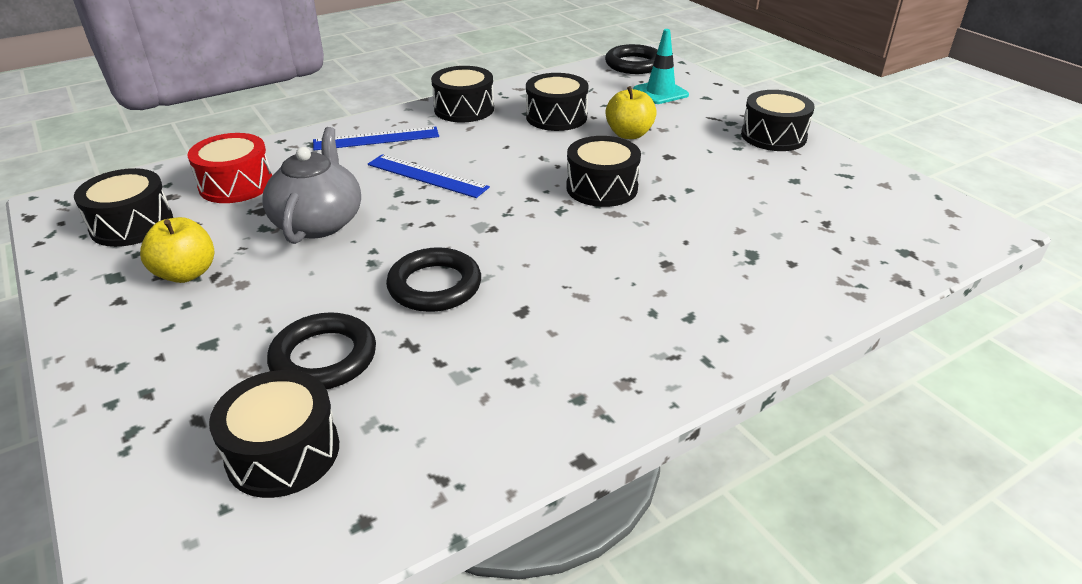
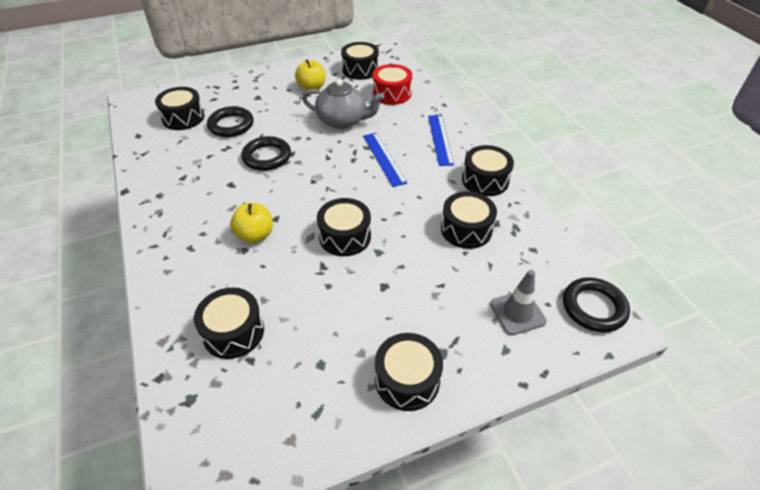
camera: 100 degrees right, 10 degrees up
blue ruler [368,154,490,198] -> blue ruler turned 60 degrees counterclockwise [363,133,407,187]
yellow apple [606,86,657,139] -> yellow apple moved to [230,203,273,243]
turquoise traffic cone [633,29,689,104] -> grey traffic cone [490,270,547,335]
none -> black drum [194,288,264,359]

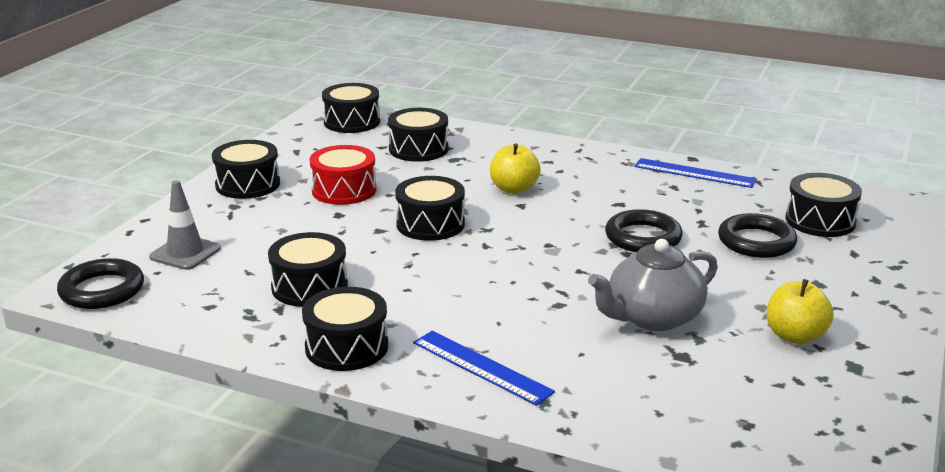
camera: 135 degrees right, 20 degrees down
black drum [341,42,379,80] -> black drum moved to [322,83,380,133]
blue ruler [363,133,407,187] -> blue ruler moved to [634,158,757,188]
red drum [373,64,412,105] -> red drum moved to [310,145,377,205]

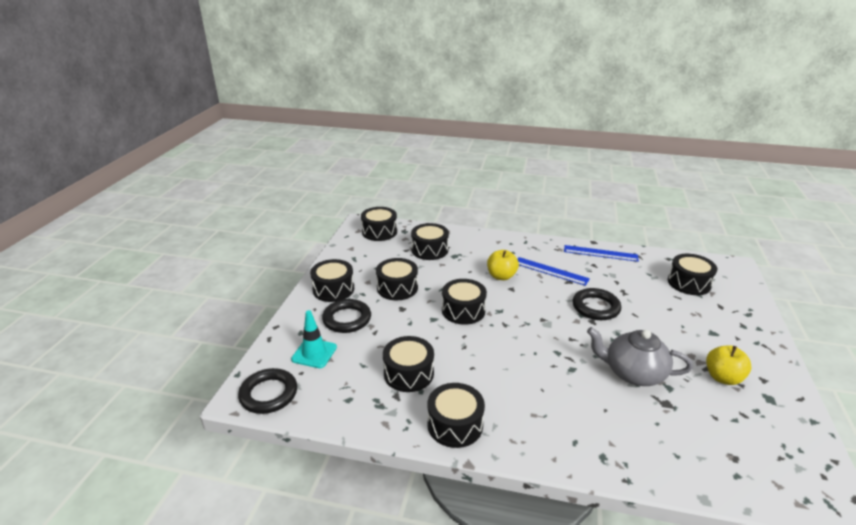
camera: 10 degrees left, 5 degrees up
grey traffic cone [149,180,221,270] -> turquoise traffic cone [291,310,337,368]
red drum [310,145,377,205] -> black drum [376,258,418,300]
blue ruler [413,331,555,406] -> blue ruler moved to [518,257,590,286]
grey teapot [588,239,718,331] -> grey teapot turned 60 degrees clockwise [587,327,693,386]
black ring [718,213,797,258] -> black ring moved to [322,299,371,333]

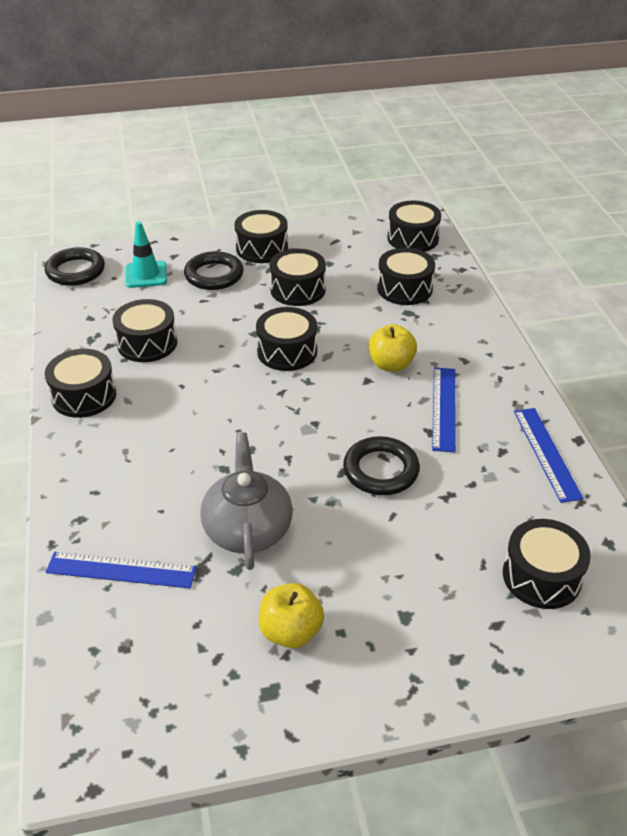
camera: 65 degrees right, 10 degrees up
none -> blue ruler [46,552,197,588]

